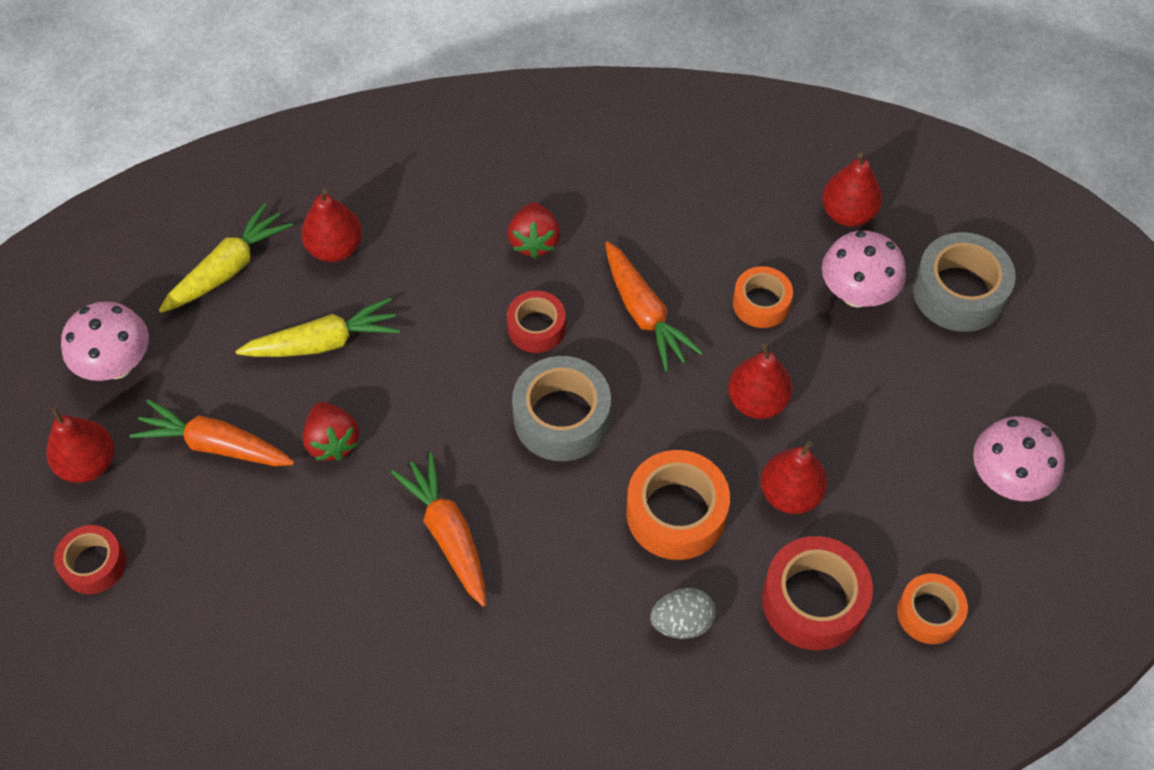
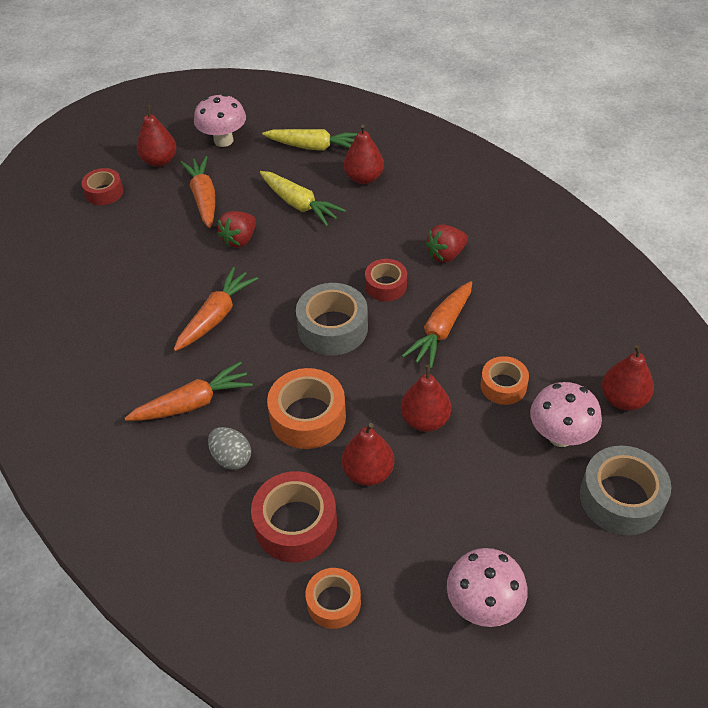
camera: 60 degrees right, 10 degrees down
none -> orange carrot [125,361,253,421]

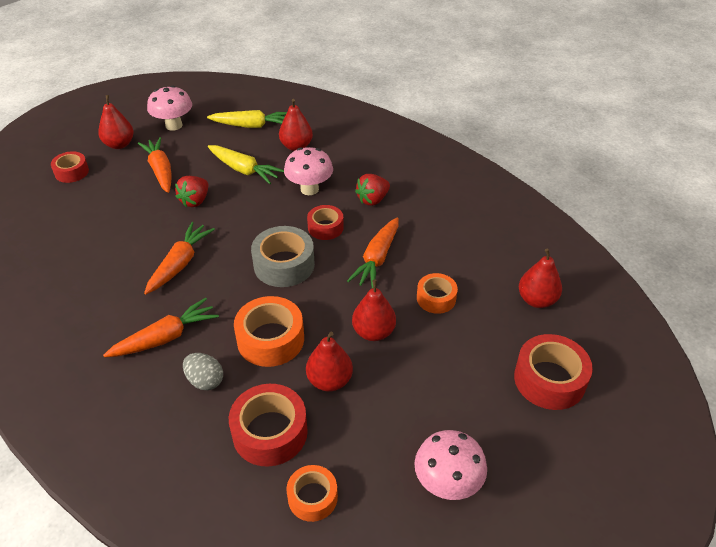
camera: 10 degrees left, 5 degrees down
pink mushroom [530,382,602,447] -> pink mushroom moved to [284,147,333,195]
grey tape [580,446,671,535] -> red tape [514,334,593,410]

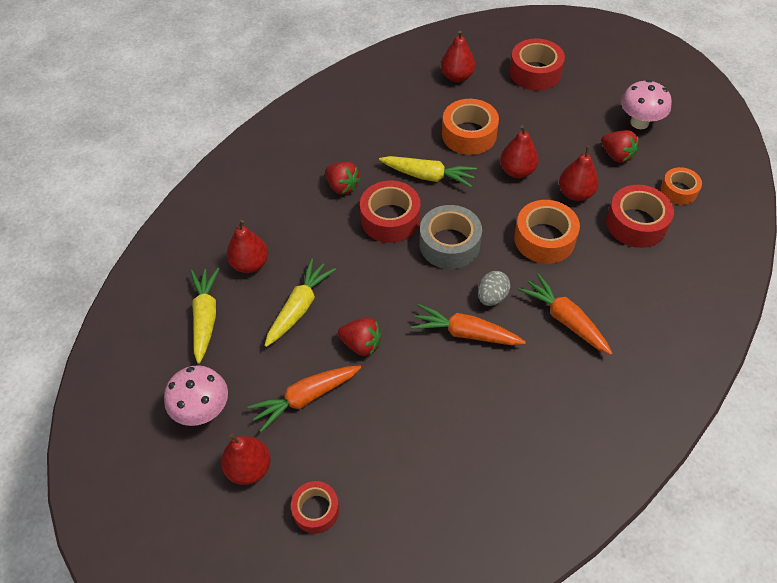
camera: 95 degrees left, 10 degrees up
grey egg [183,353,223,390] -> grey egg moved to [478,271,511,306]
pink mushroom [284,147,333,195] -> none
red tape [307,205,344,240] -> red tape [360,181,420,243], size x1.62
orange carrot [347,217,399,288] -> yellow carrot [379,156,477,187]
orange tape [417,273,458,314] -> orange tape [442,99,499,155], size x1.62
none -> red strawberry [601,130,639,163]

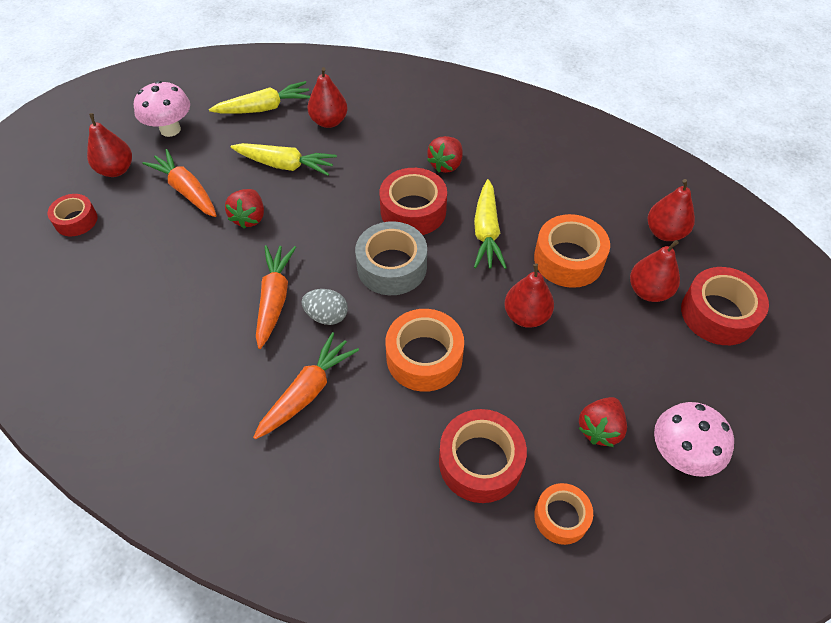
camera: 75 degrees right, 0 degrees up
red pear [559,146,599,201] -> red pear moved to [630,240,680,302]

